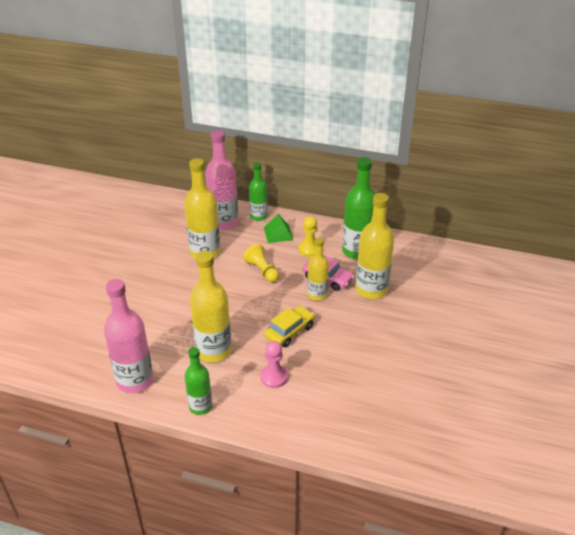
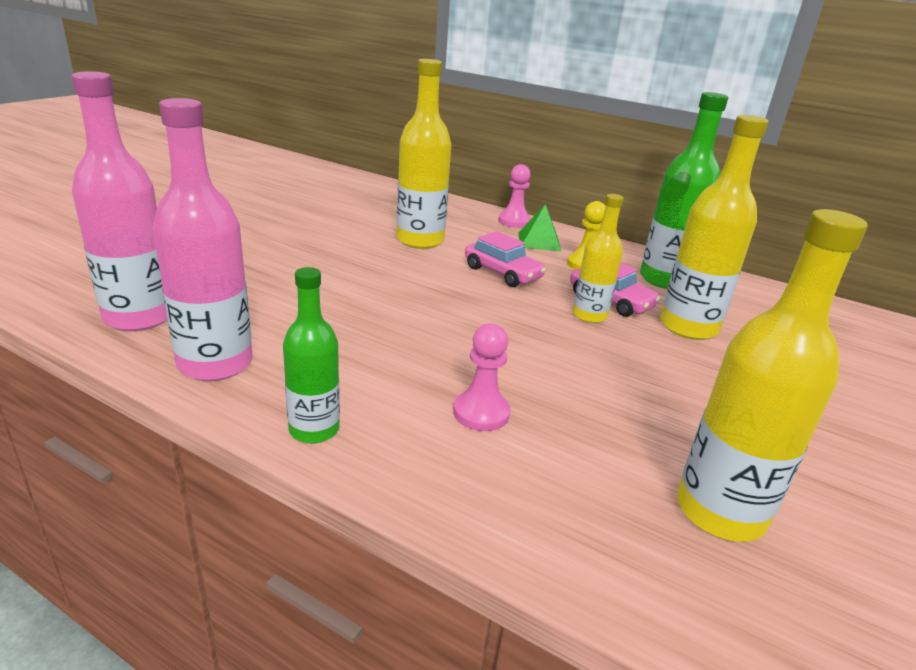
camera: 10 degrees right, 10 degrees down
yellow bottle [190,251,231,362] -> yellow bottle moved to [677,209,868,542]
pink bottle [205,130,238,230] -> pink bottle moved to [71,71,167,331]
yellow pawn [243,244,279,282] -> pink car [465,231,546,287]
green bottle [249,163,268,221] -> pink pawn [498,164,531,228]
yellow car [264,306,315,347] -> none

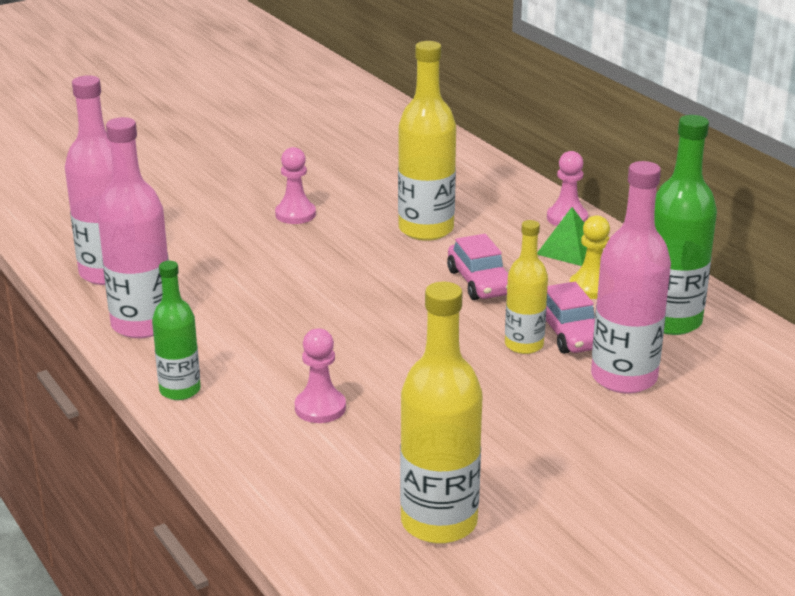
camera: 30 degrees right, 0 degrees up
yellow bottle [660,115,769,340] -> pink bottle [591,161,671,394]
none -> pink pawn [275,147,316,224]

